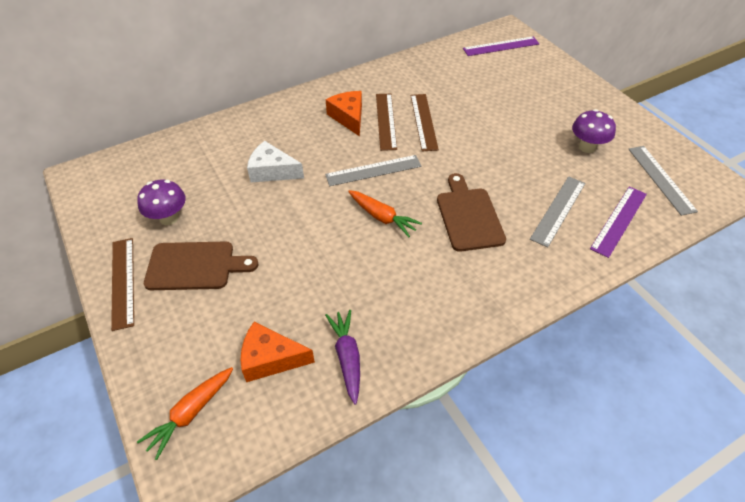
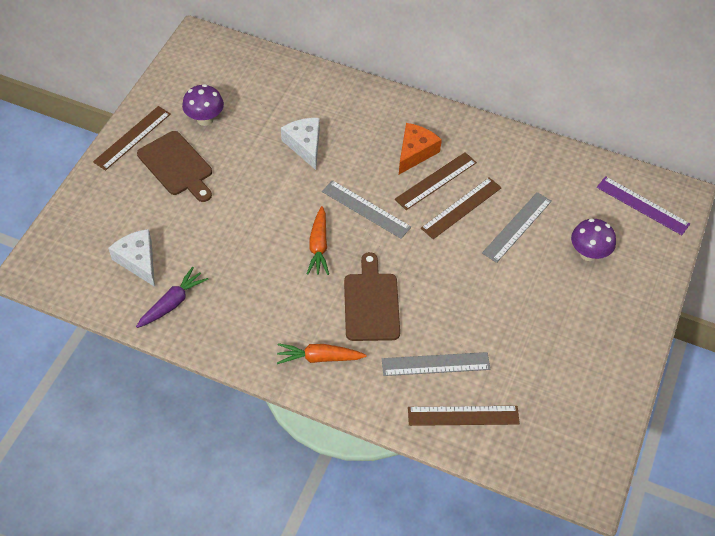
camera: 50 degrees right, 5 degrees up
orange carrot [137,367,233,460] -> orange carrot moved to [277,343,366,364]
orange cheese [241,322,315,382] -> white cheese [108,229,155,287]
brown cutting board [437,173,506,252] -> brown cutting board turned 45 degrees counterclockwise [344,252,400,341]
purple mushroom [572,109,616,153] -> purple mushroom moved to [571,219,616,261]
purple ruler [590,187,647,258] -> brown ruler [408,406,520,426]
grey ruler [628,146,698,216] -> grey ruler moved to [482,192,552,263]

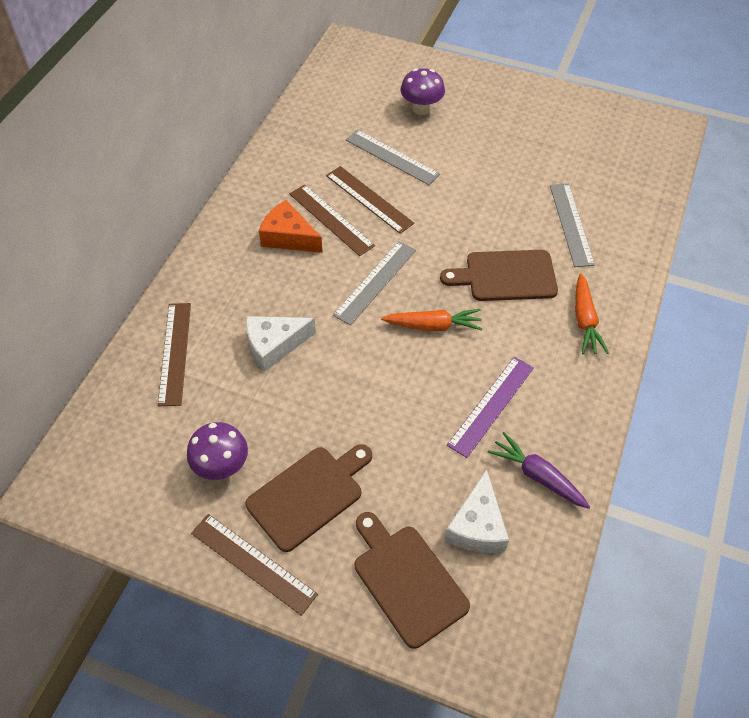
camera: 90 degrees left, 0 degrees up
white cheese [108,229,155,287] -> white cheese turned 45 degrees counterclockwise [444,469,509,553]
brown ruler [408,406,520,426] -> brown ruler moved to [158,303,191,406]
purple ruler [597,176,690,235] -> purple ruler moved to [447,357,534,458]
none -> brown cutting board [355,512,470,649]

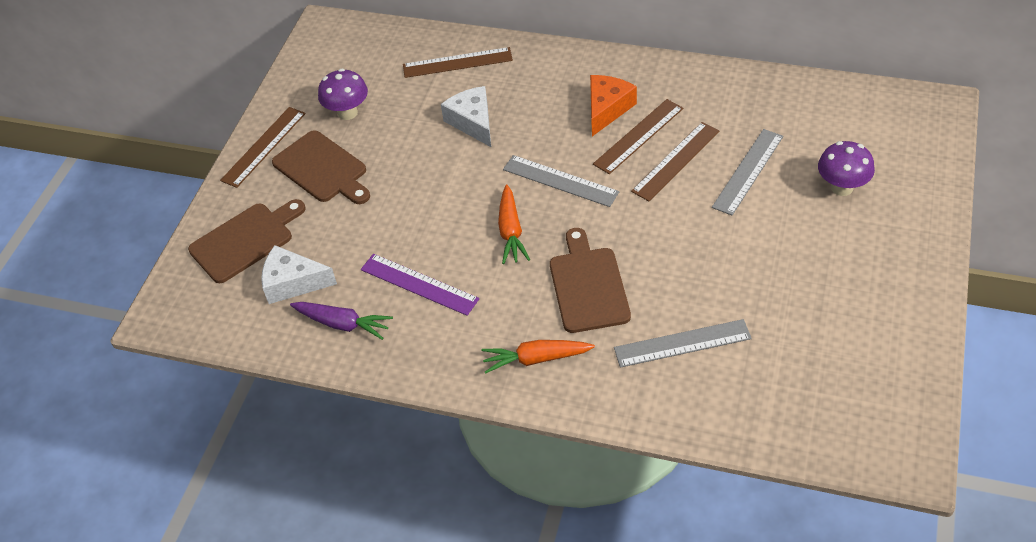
camera: 90 degrees right, 5 degrees down
purple carrot [488,432,590,509] -> purple carrot turned 75 degrees clockwise [290,302,393,340]

